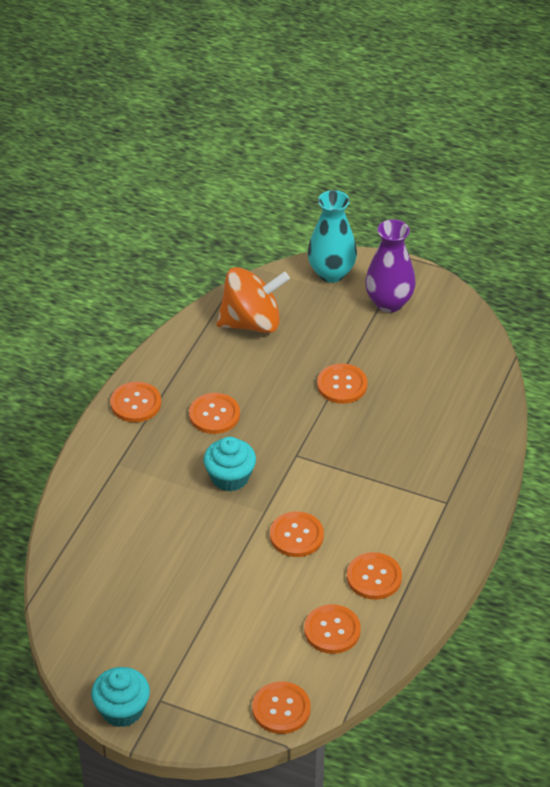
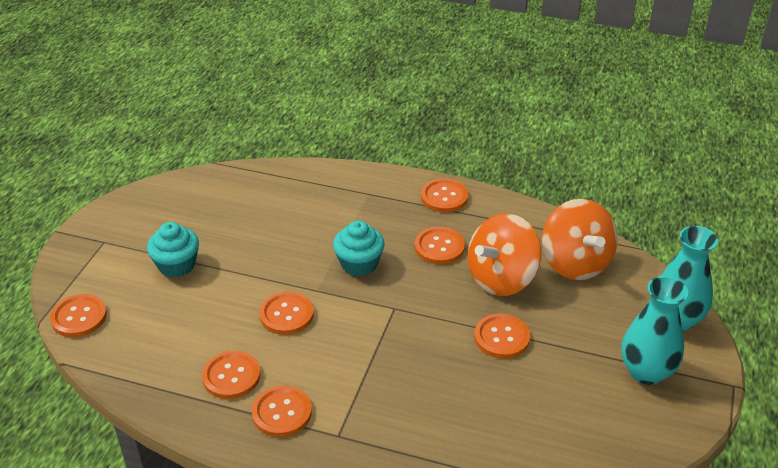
camera: 85 degrees right, 5 degrees down
turquoise cupcake [91,667,150,727] -> turquoise cupcake moved to [147,222,199,278]
orange button [304,604,361,654] -> orange button moved to [252,385,312,437]
purple vase [365,219,416,313] -> turquoise vase [621,276,688,385]
none -> orange spinning top [468,213,541,296]

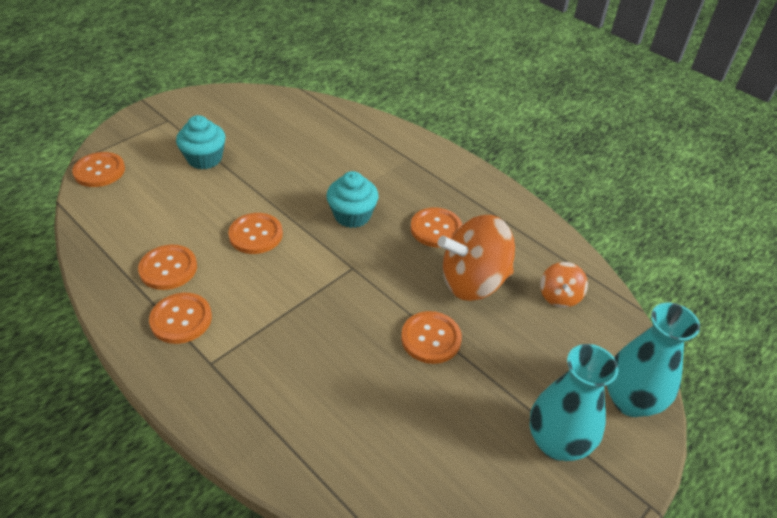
camera: 25 degrees right, 5 degrees up
orange button [421,179,468,213] -> none
orange spinning top [542,199,618,280] -> orange spinning top [540,262,588,308], size x0.52

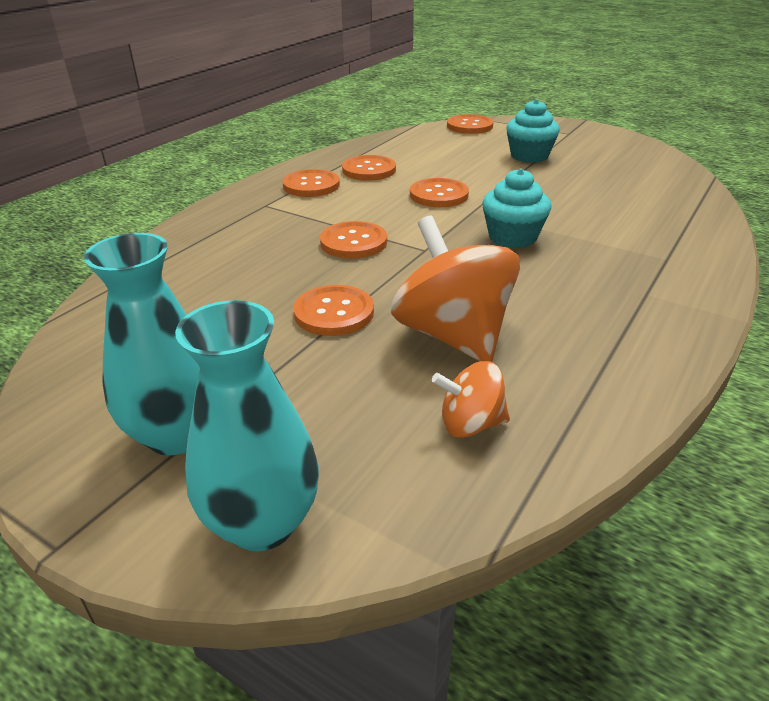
camera: 80 degrees right, 10 degrees down
orange button [410,207,462,248] -> orange button moved to [320,221,387,259]

